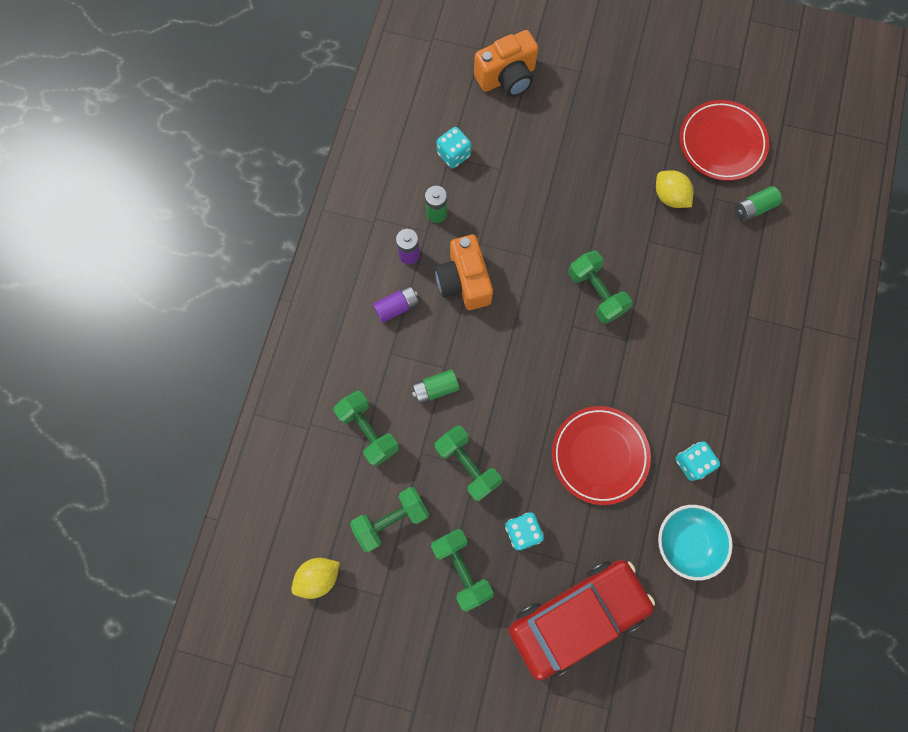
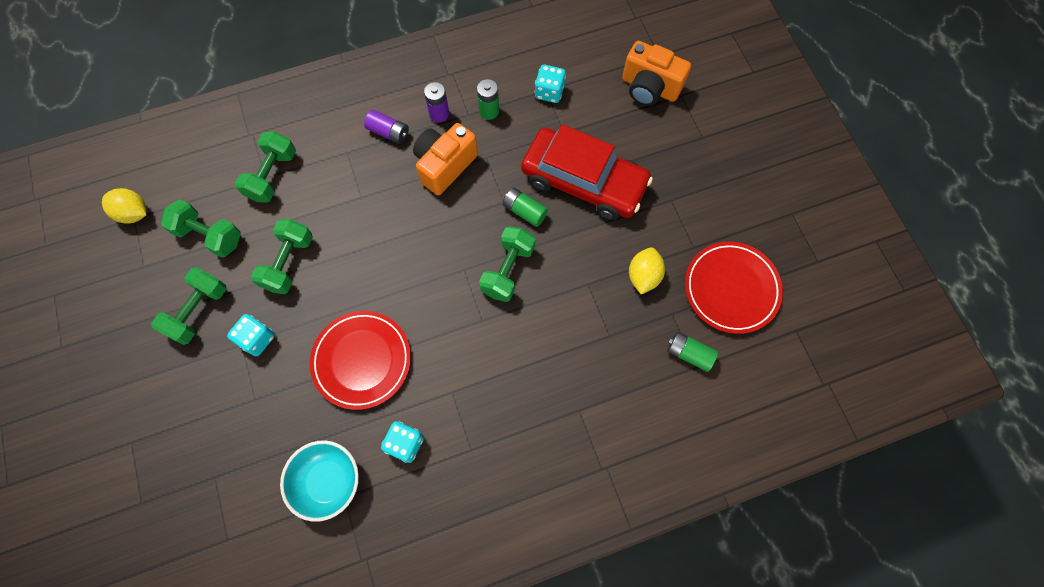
camera: 55 degrees right, 5 degrees down
green battery [412,369,460,404] -> green battery moved to [503,188,548,227]
red car [509,560,655,681] -> red car moved to [521,124,653,220]

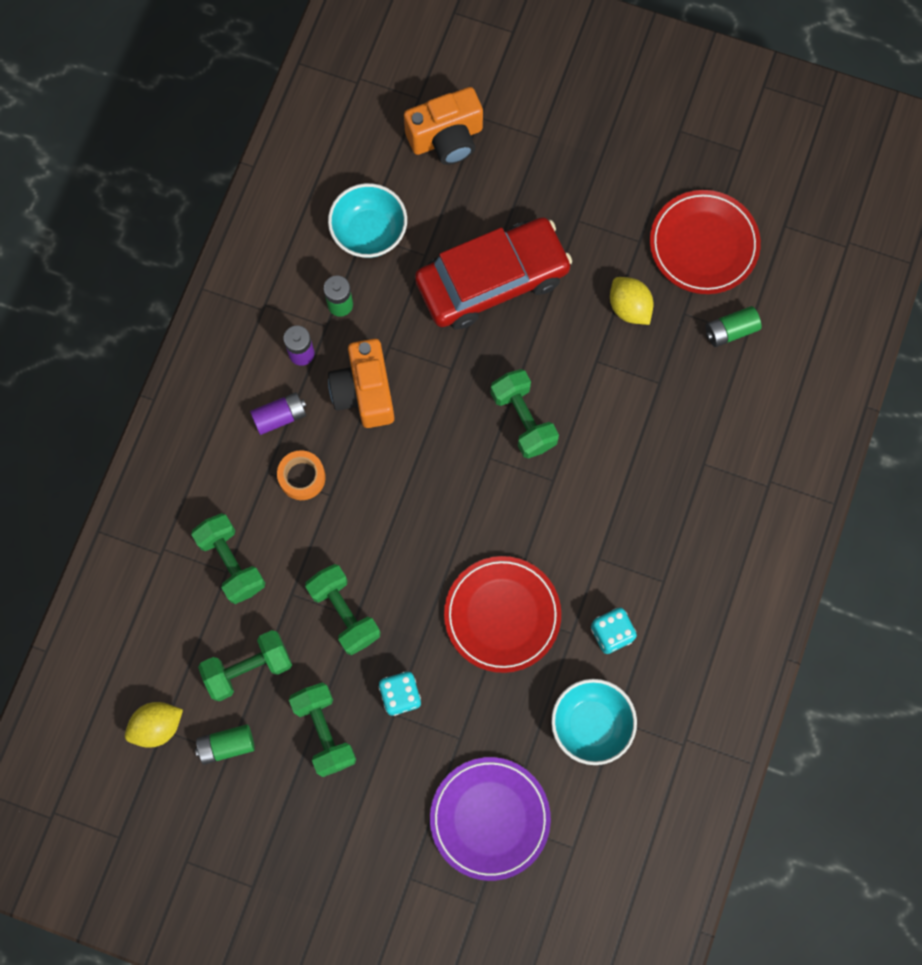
camera: 50 degrees left, 5 degrees up
green battery [503,188,548,227] -> green battery moved to [195,724,255,765]
turquoise dice [535,65,566,103] -> turquoise bowl [328,183,407,258]
none -> orange tape [277,450,326,500]
none -> purple plate [430,757,551,881]

